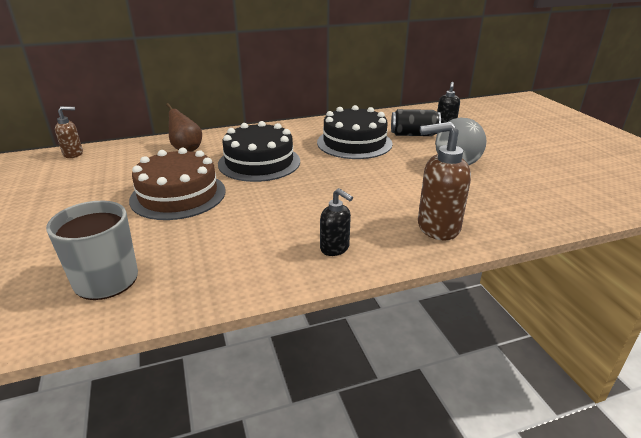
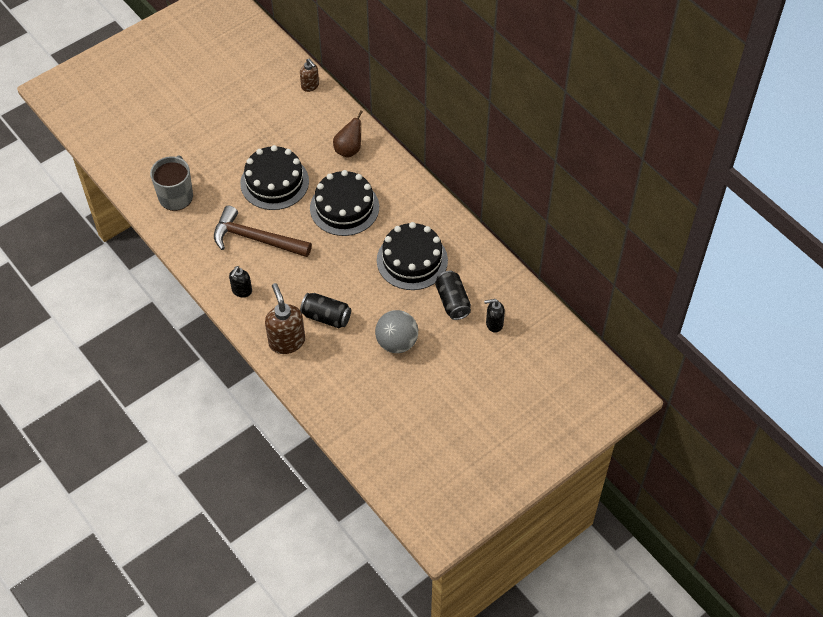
camera: 70 degrees right, 25 degrees up
brown cake [129,148,226,220] -> black cake [240,145,309,210]
none -> brown hammer [214,206,312,257]
none -> black can [300,293,351,328]

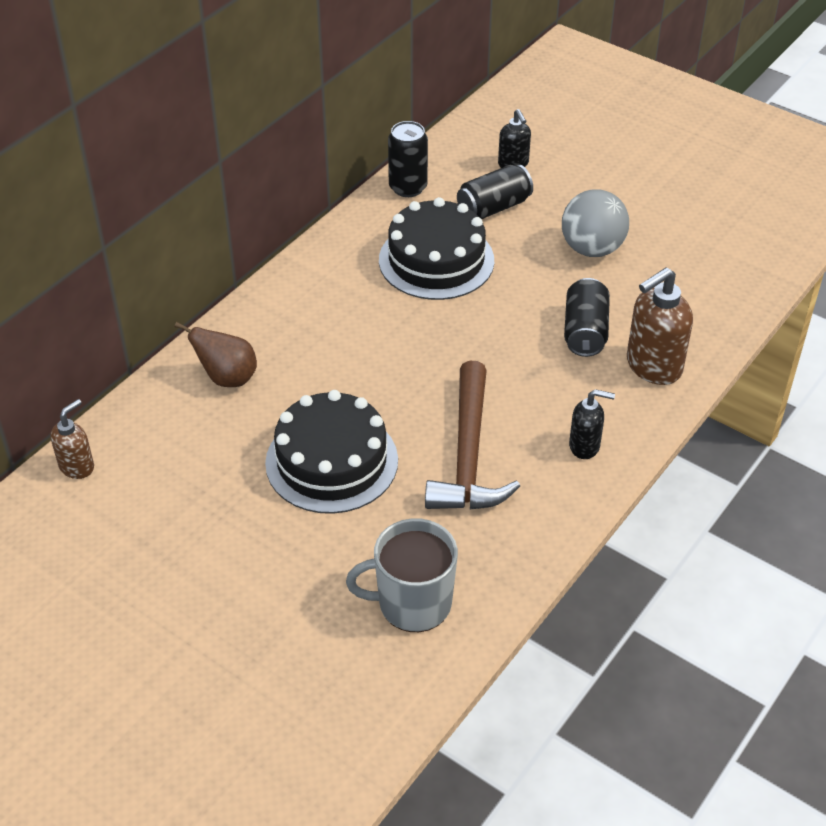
camera: 105 degrees left, 10 degrees down
black cake [310,170,379,236] -> none
none -> black can [388,121,428,197]

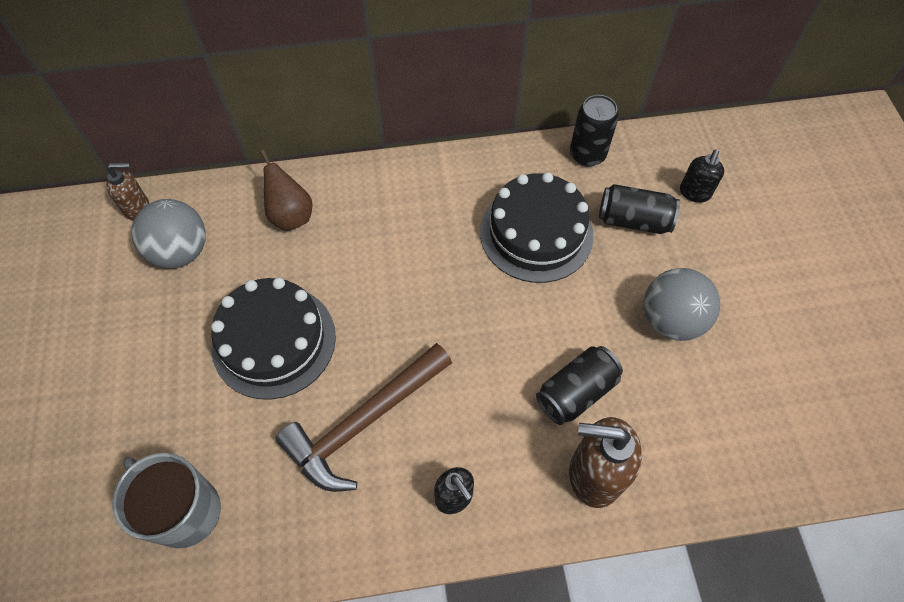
camera: 45 degrees right, 15 degrees up
none -> grey ball [132,199,206,268]

